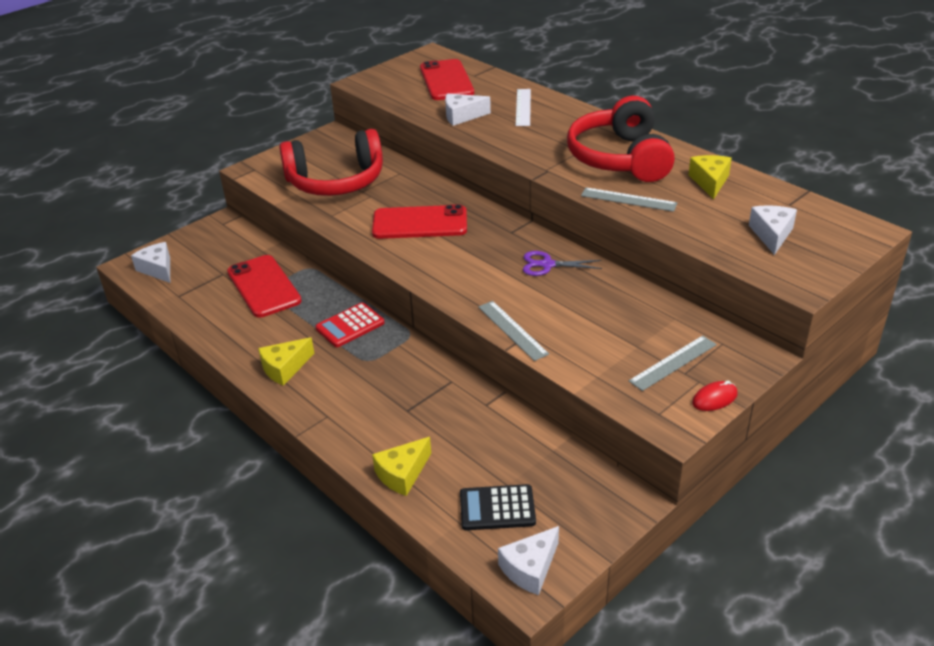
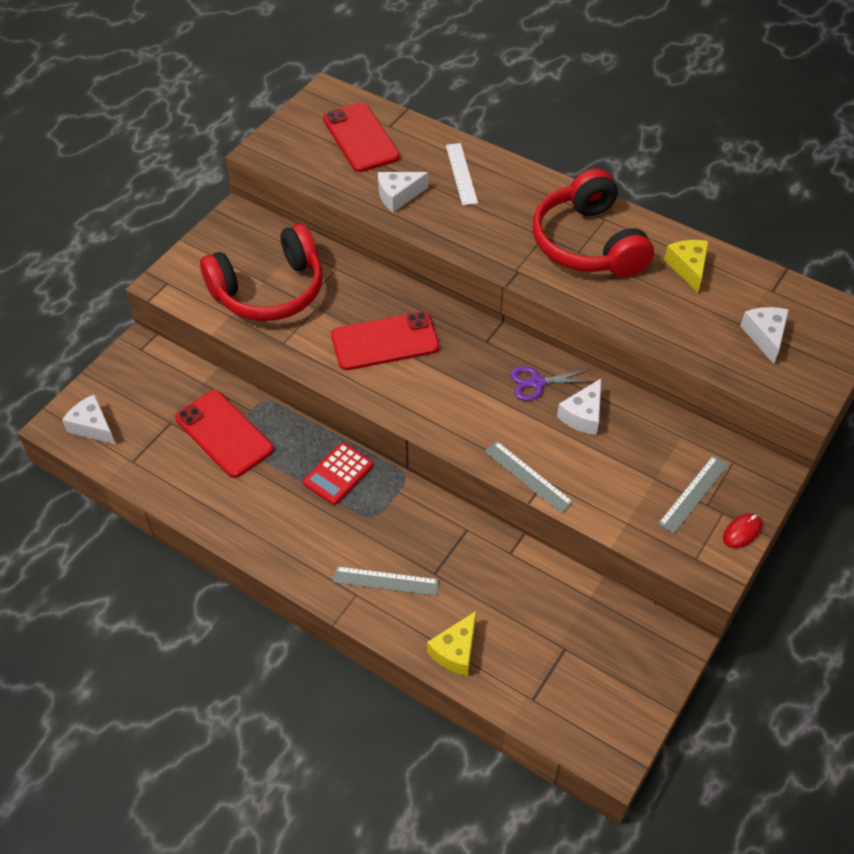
camera: 15 degrees left, 15 degrees up
yellow cheese [258,337,314,386] -> none
black calculator [460,484,536,530] -> none
white cheese [498,526,559,595] -> white cheese moved to [557,379,601,435]
grey ruler [581,187,677,212] -> grey ruler moved to [333,566,439,596]

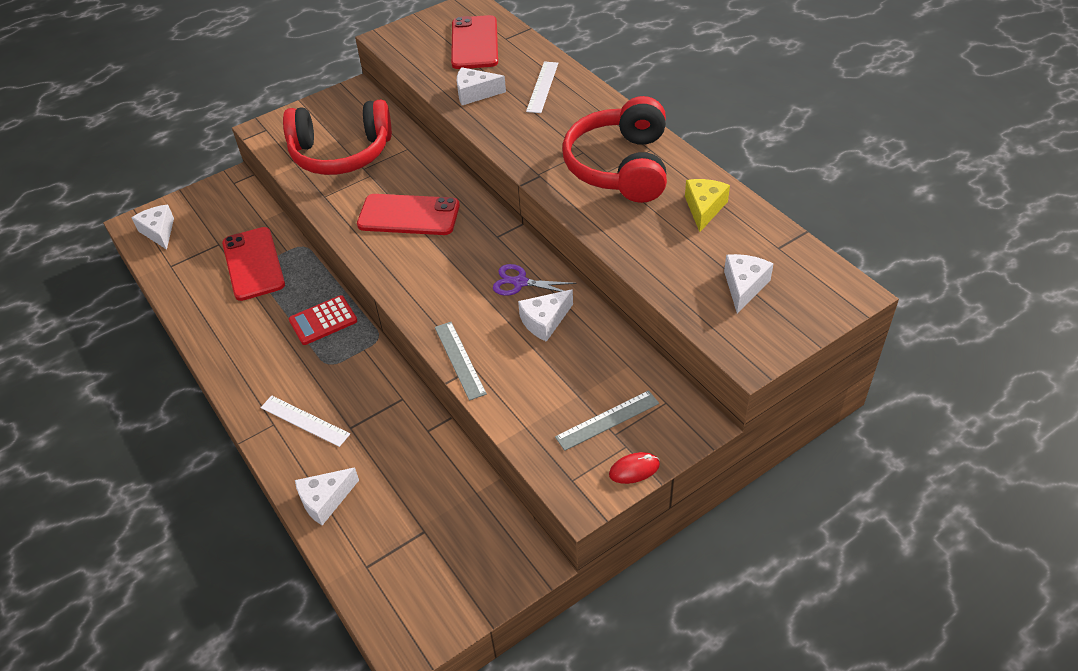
camera: 25 degrees right, 5 degrees down
grey ruler [333,566,439,596] -> white ruler [260,396,350,447]
yellow cheese [427,611,476,676] -> white cheese [295,467,359,525]

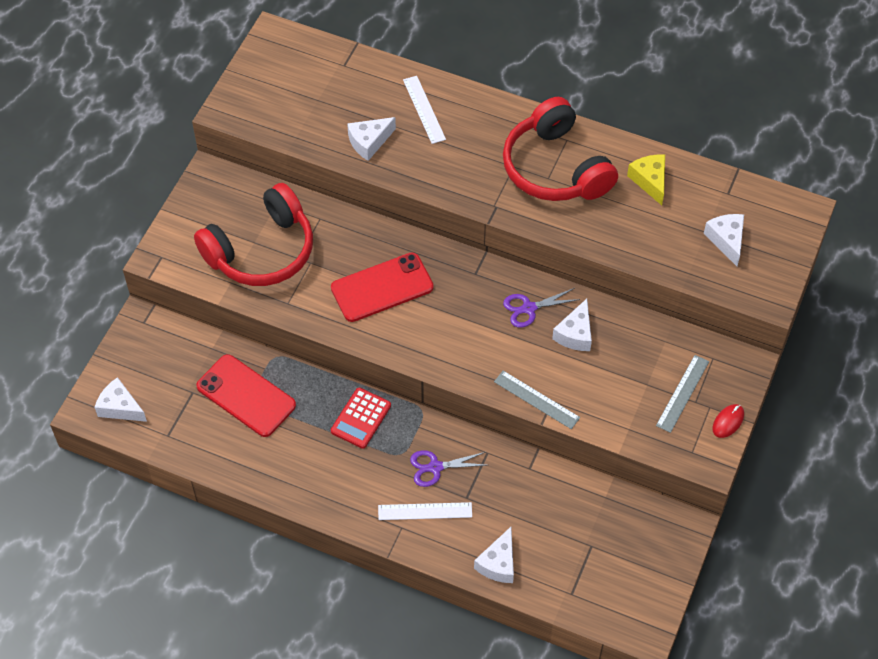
camera: 35 degrees left, 10 degrees up
red phone [451,15,498,69] -> none
none -> purple scissors [410,450,486,487]

